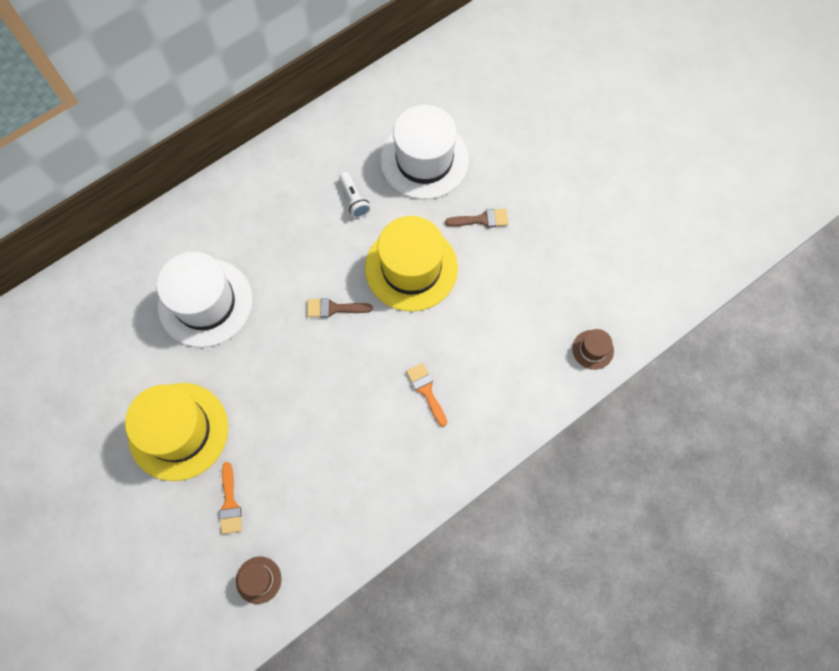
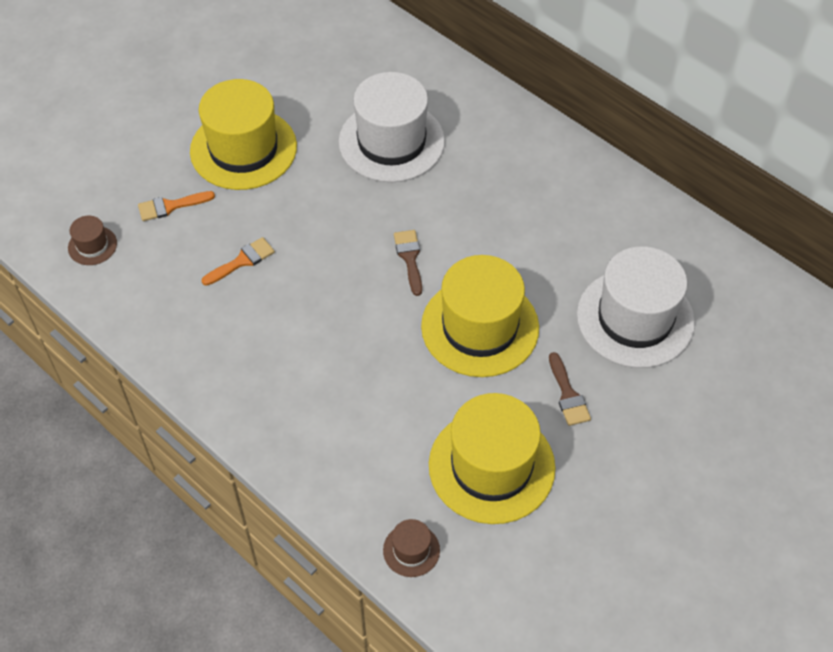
camera: 80 degrees right, 15 degrees down
white flashlight [339,172,371,218] -> none
orange brush [406,363,447,427] -> orange brush moved to [202,237,275,286]
none -> yellow hat [429,393,555,524]

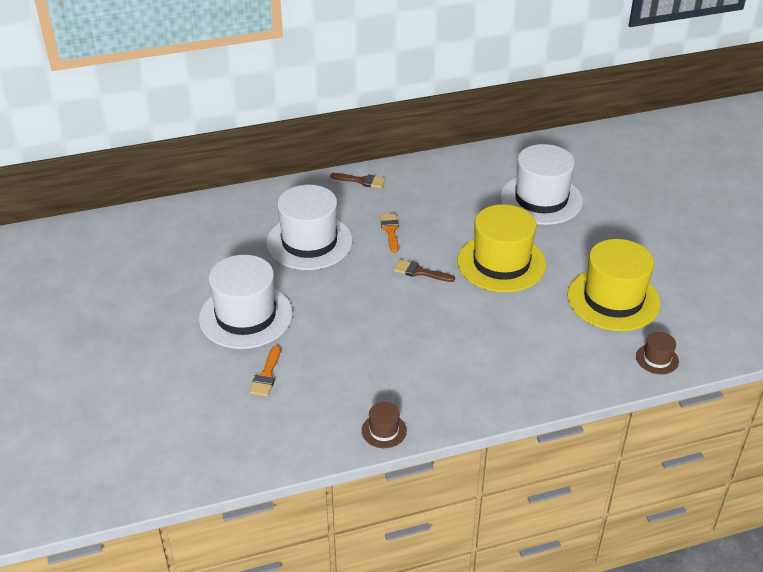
camera: 60 degrees left, 15 degrees down
brown hat [68,216,117,265] -> brown hat moved to [362,402,407,448]
yellow hat [190,79,297,190] -> white hat [199,255,293,349]
orange brush [202,237,275,286] -> orange brush moved to [380,213,399,253]
brown brush [549,352,591,426] -> brown brush moved to [330,173,386,188]

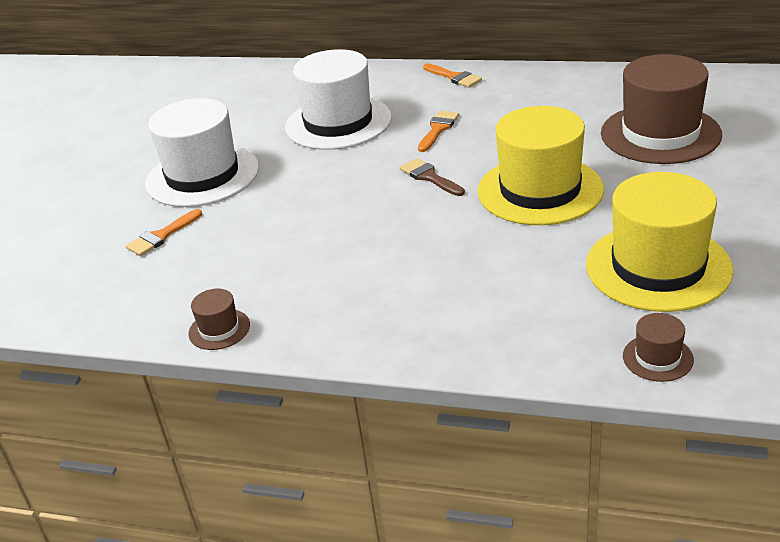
camera: 35 degrees right, 5 degrees down
brown brush [330,173,386,188] -> orange brush [423,63,482,88]
white hat [500,144,583,225] -> brown hat [601,54,722,164]

